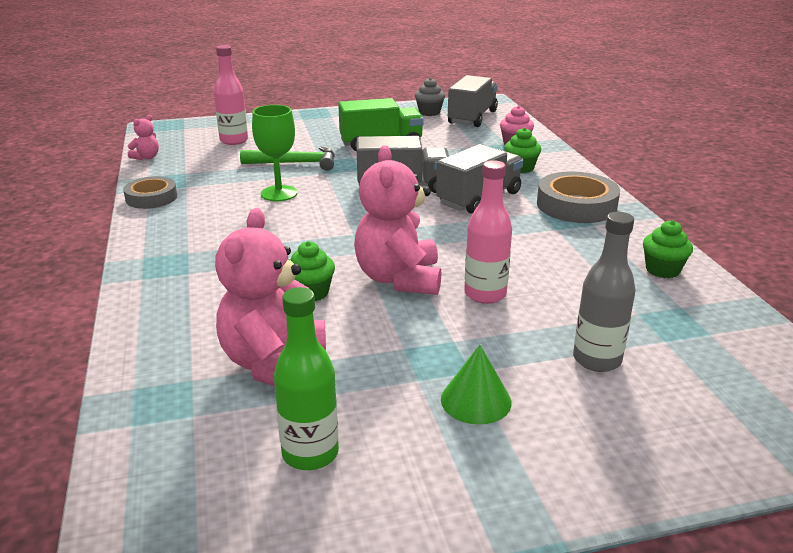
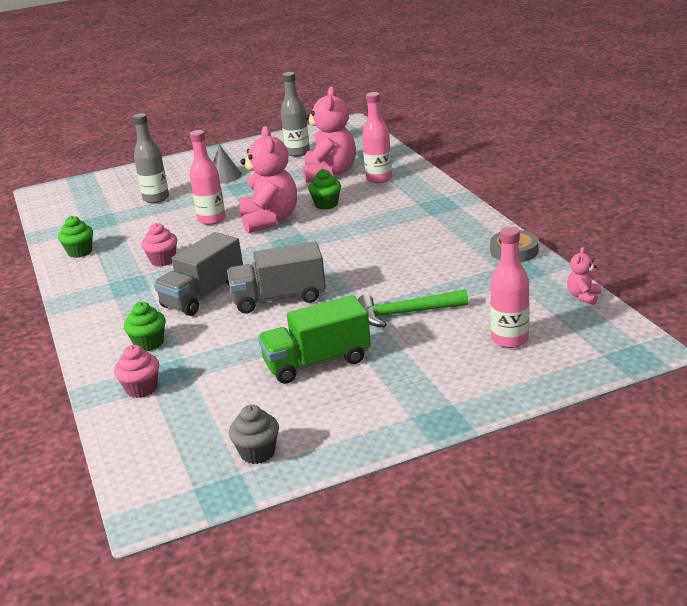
camera: 175 degrees right, 0 degrees up
green goblet [252,105,298,201] -> none
green bottle [274,287,339,470] -> grey bottle [281,72,310,157]
green cone [441,345,511,425] -> grey cone [213,145,242,183]
grey truck [448,75,498,127] -> none
grey tape [537,171,620,223] -> none
none -> pink cupcake [141,223,177,267]
none -> pink bottle [362,92,392,183]

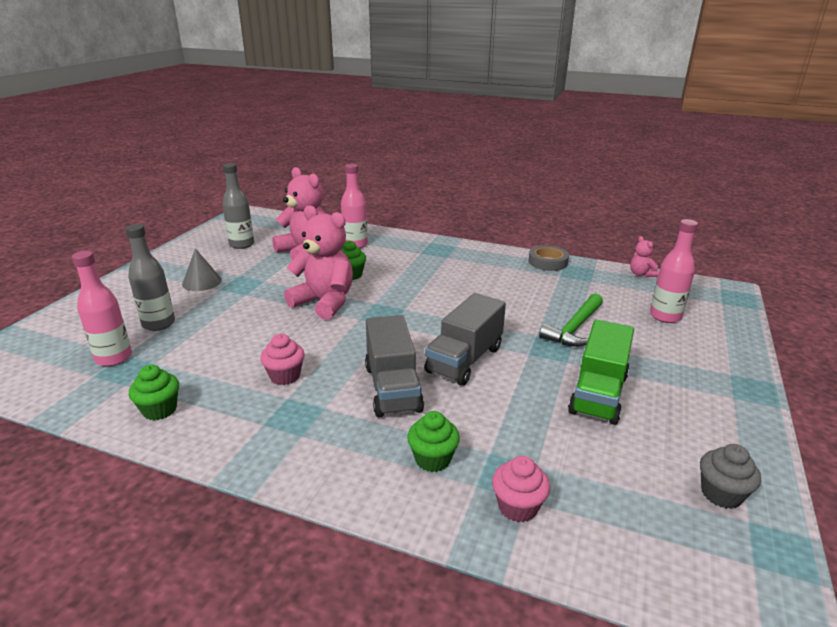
camera: 50 degrees left, 0 degrees up
pink bottle [190,130,225,225] -> pink bottle moved to [72,251,132,366]

